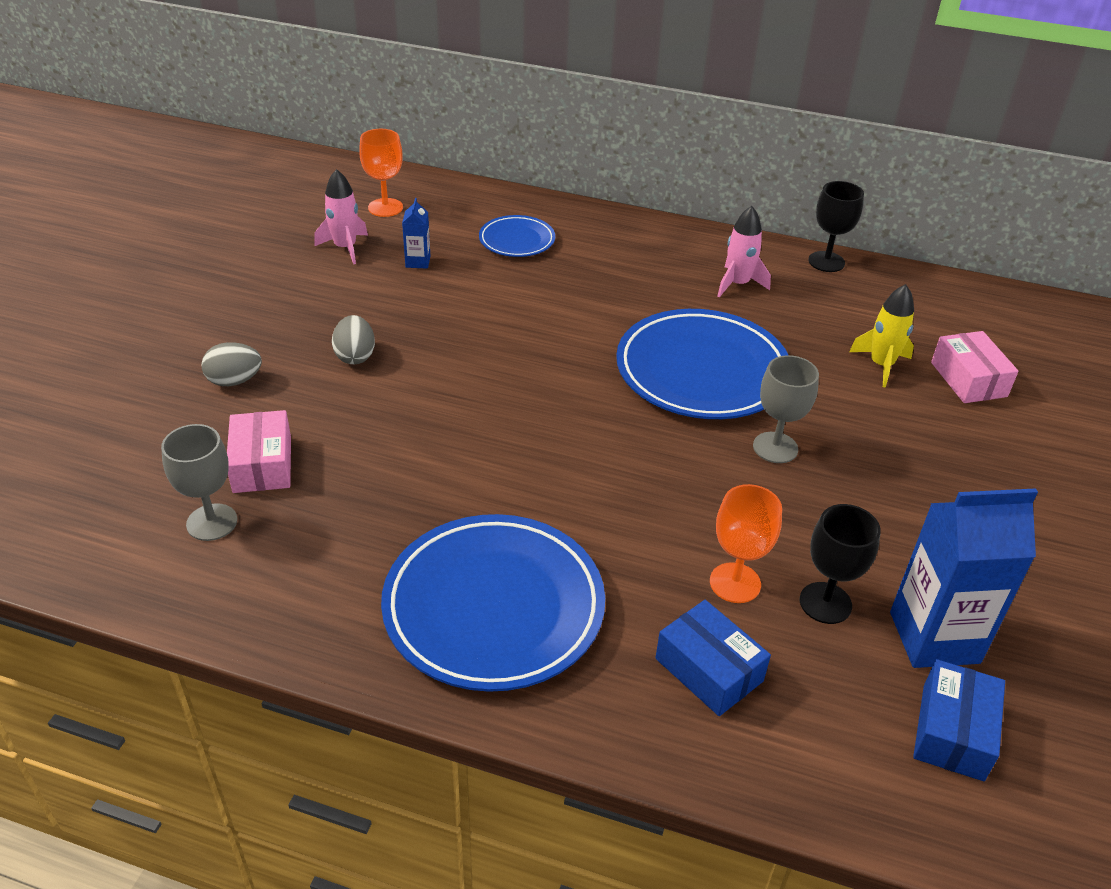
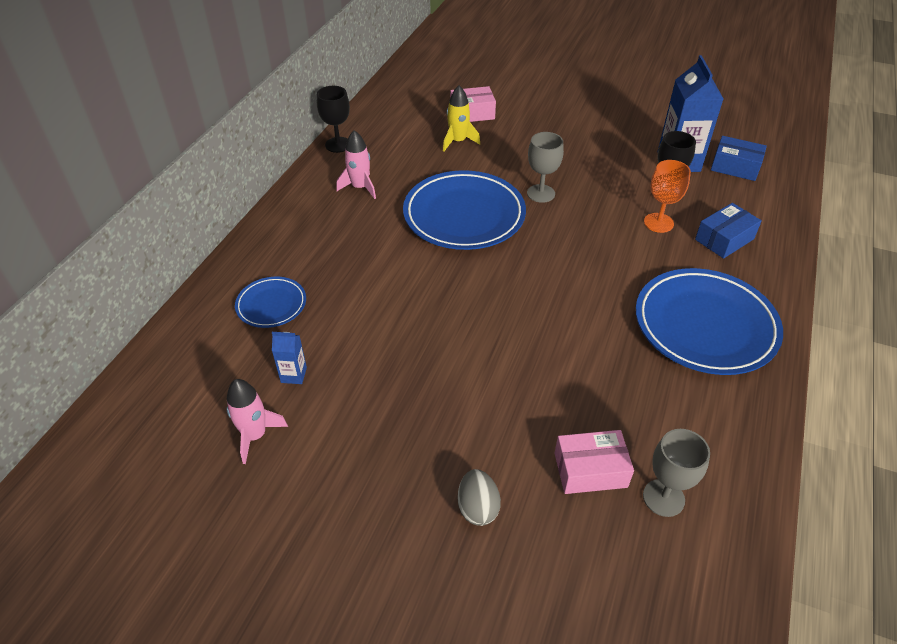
camera: 85 degrees left, 5 degrees up
grey egg [332,315,375,364] -> none
orange goblet [359,129,403,217] -> none

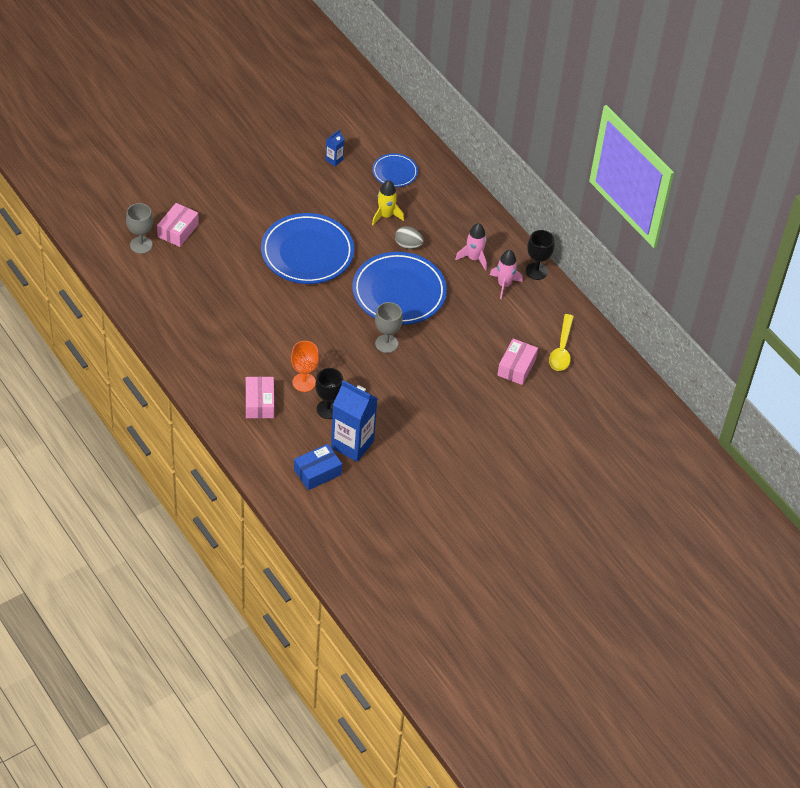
camera: 120 degrees right, 5 degrees up
pink rocket [227,379,288,464] -> pink rocket moved to [490,250,523,299]
yellow rocket [443,86,480,151] -> yellow rocket moved to [372,180,404,225]
grey egg [458,469,501,526] -> grey egg moved to [395,226,424,249]
blue plate [636,268,783,375] -> blue plate moved to [261,213,354,284]
blue box [695,203,762,259] -> pink box [246,377,274,418]
none -> yellow spoon [549,314,574,371]

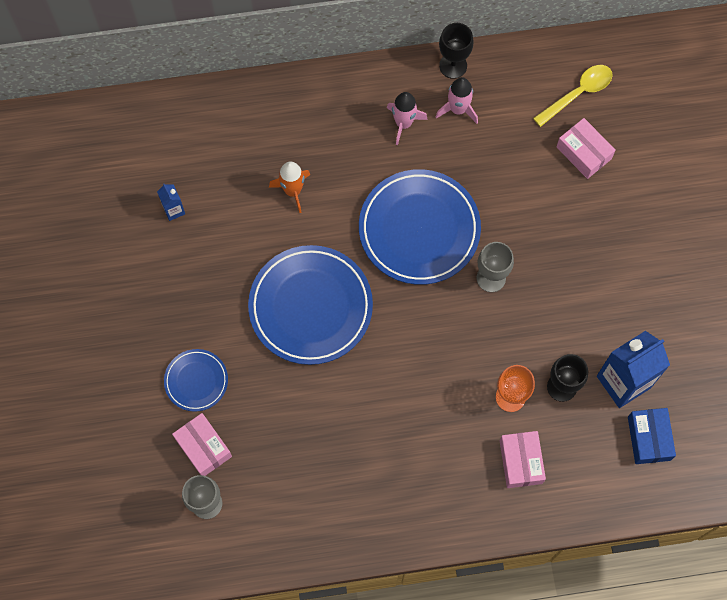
camera: 60 degrees left, 20 degrees up
pink box [246,377,274,418] -> pink box turned 60 degrees clockwise [500,431,546,488]
blue plate [372,153,418,187] -> blue plate moved to [164,349,228,412]
yellow rocket [372,180,404,225] -> orange rocket [269,162,310,213]
grey egg [395,226,424,249] -> none
yellow spoon [549,314,574,371] -> yellow spoon turned 75 degrees counterclockwise [533,65,613,127]

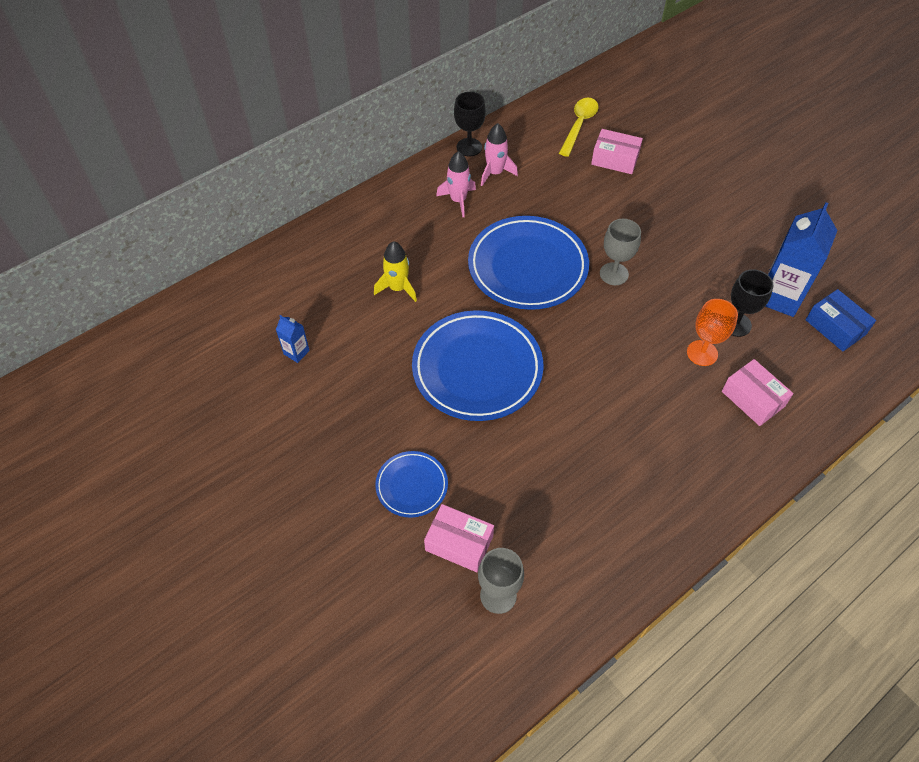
camera: 30 degrees left, 15 degrees down
orange rocket [269,162,310,213] -> yellow rocket [374,241,417,302]

